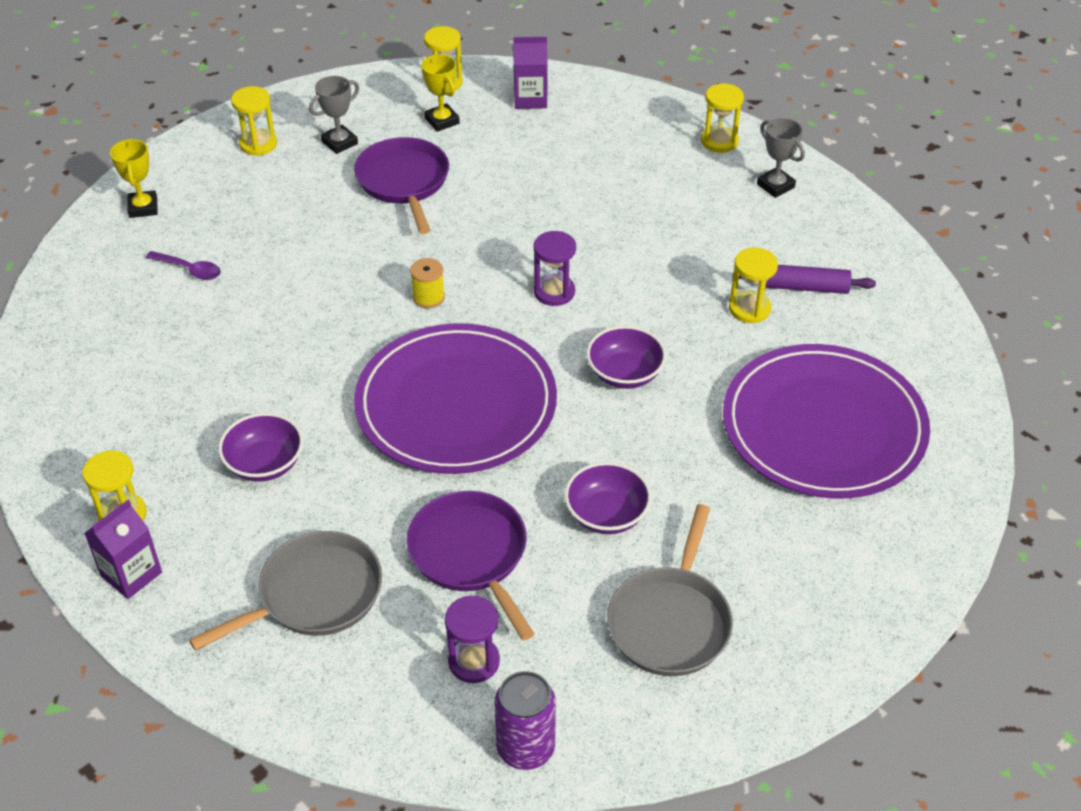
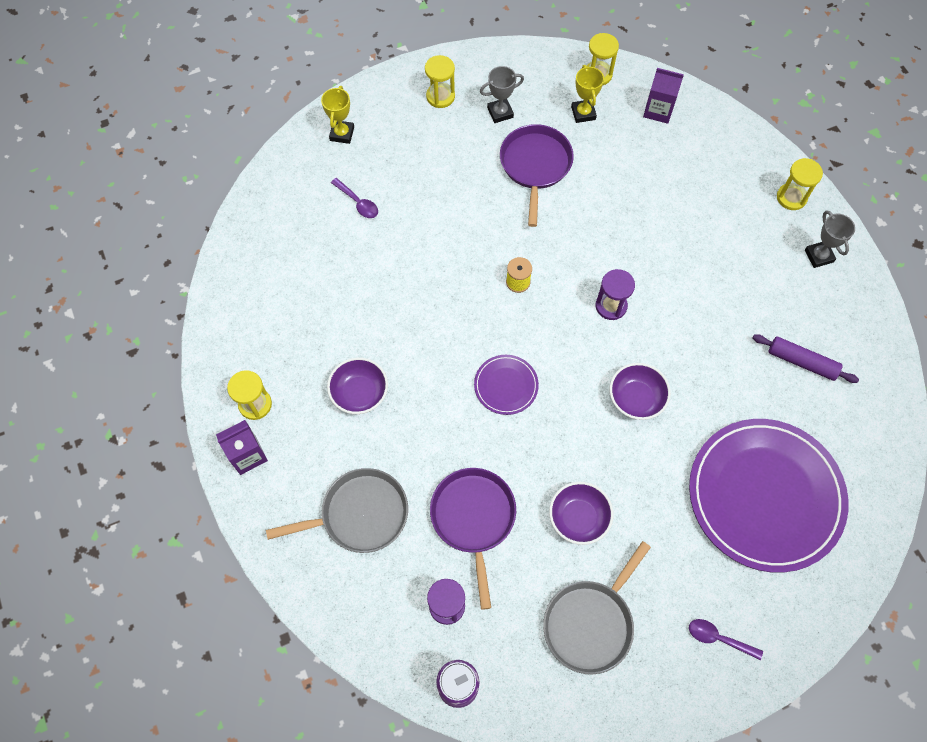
camera: 20 degrees right, 20 degrees up
purple plate [354,323,557,474] -> purple plate [474,355,539,415], size x0.43
yellow hourglass [729,247,778,323] -> none
none -> purple spoon [689,619,763,660]

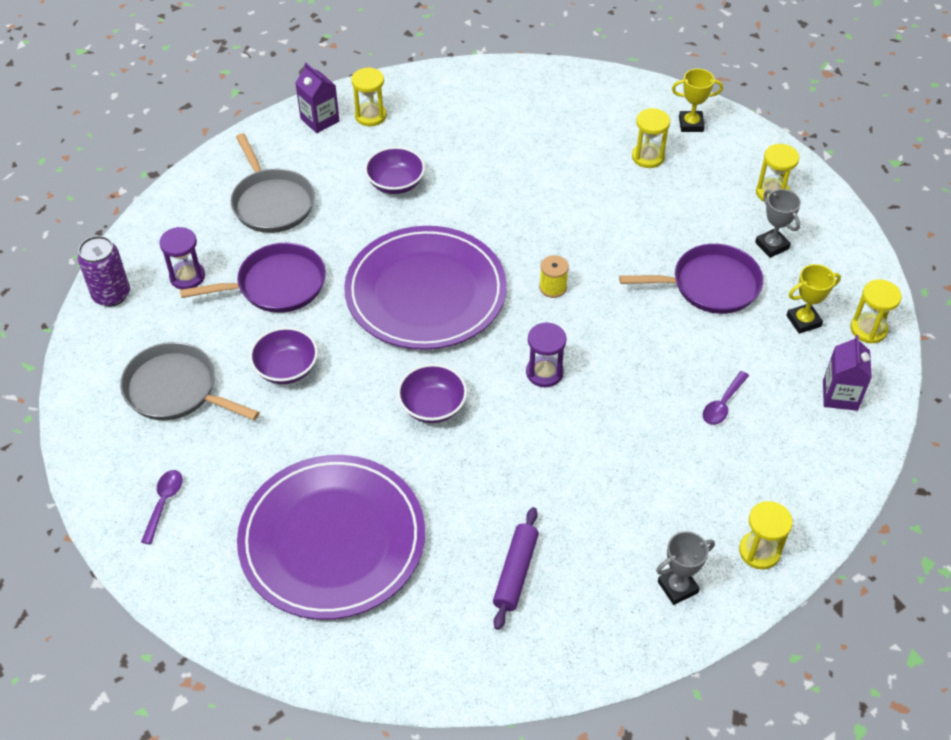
camera: 80 degrees right, 15 degrees down
purple spoon [331,178,378,218] -> purple spoon moved to [702,371,749,425]
purple plate [474,355,539,415] -> purple plate [344,226,507,350], size x2.31
none -> yellow hourglass [632,108,670,168]

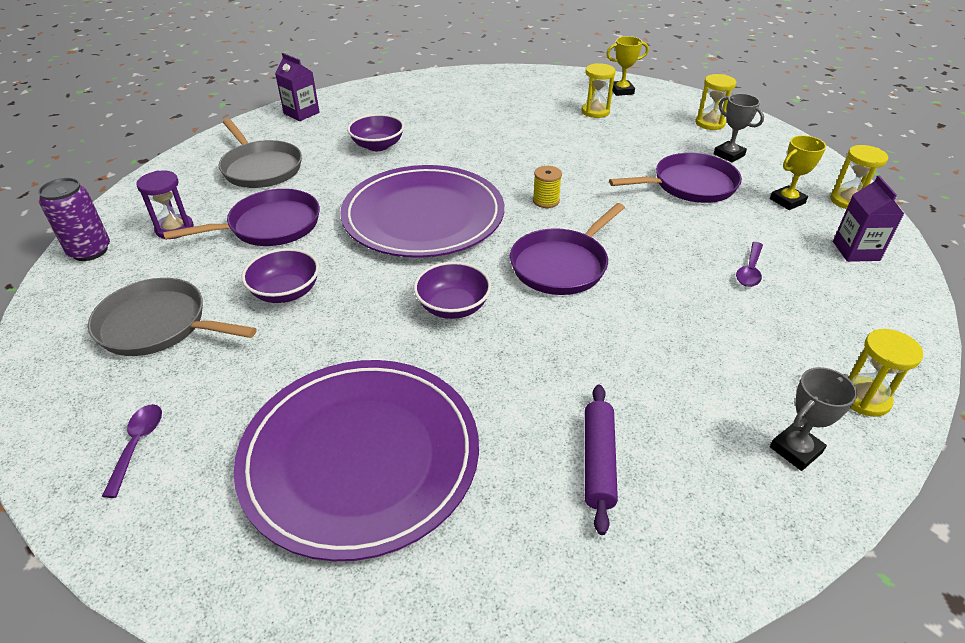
camera: 10 degrees left, 10 degrees down
yellow hourglass [351,67,387,126] -> none
purple hourglass [526,322,567,387] -> purple pan [510,203,625,295]

